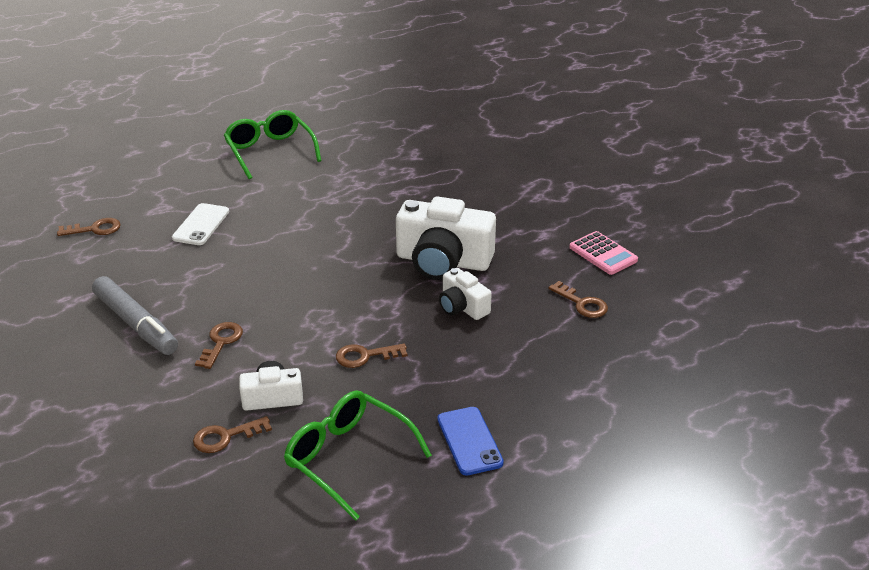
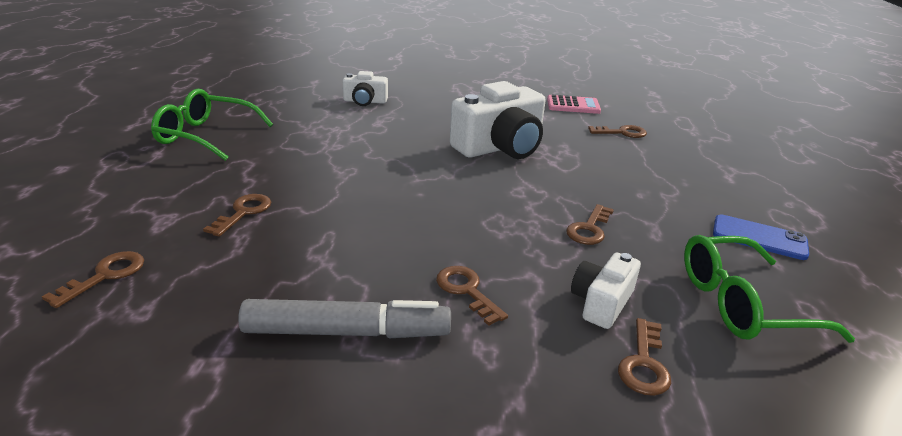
camera: 50 degrees left, 5 degrees down
white phone [172,203,229,245] -> brown key [203,194,271,237]
white camera [439,268,492,320] -> white camera moved to [343,71,388,106]

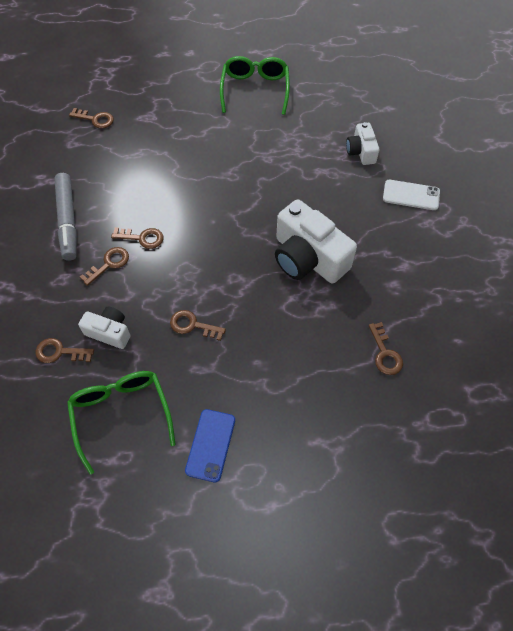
camera: 80 degrees right, 30 degrees up
brown key [203,194,271,237] -> brown key moved to [111,227,163,249]
pink calculator [547,95,601,114] -> none
none -> white phone [383,180,440,210]

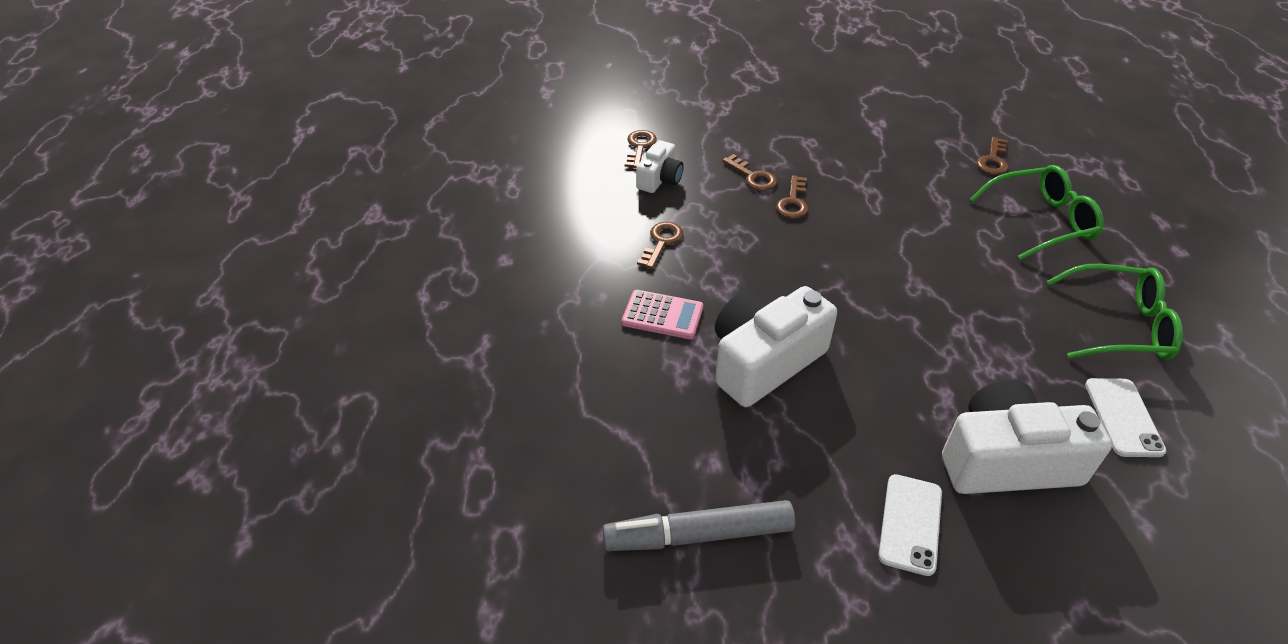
camera: 95 degrees right, 15 degrees down
grey marker [54,173,77,261] -> grey marker moved to [603,500,795,551]
green glasses [67,371,176,475] -> green glasses moved to [969,165,1104,260]
blue phone [185,409,235,482] -> none
white camera [346,122,380,165] -> white camera [942,380,1112,494], size x1.87
brown key [369,322,403,375] -> none
none -> pink calculator [622,290,703,339]
none -> white phone [1085,378,1167,457]

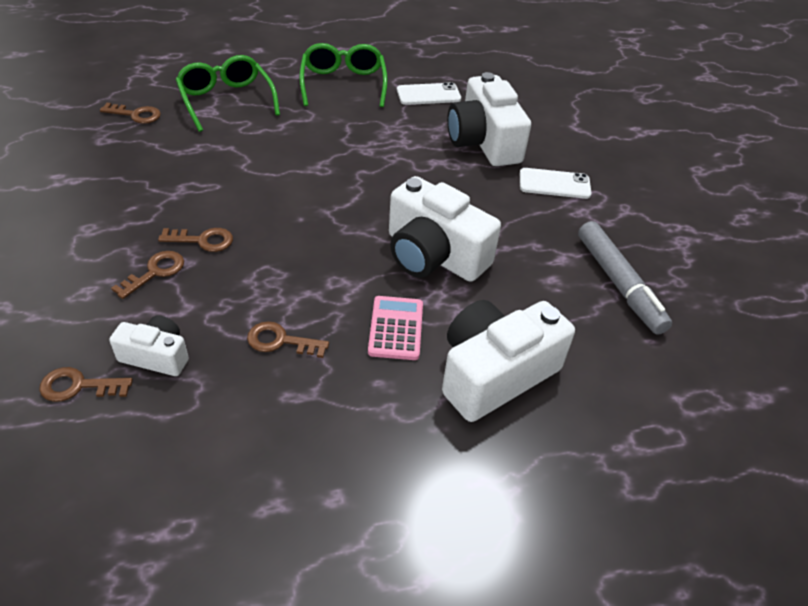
camera: 105 degrees left, 0 degrees up
none -> white camera [442,300,575,422]

